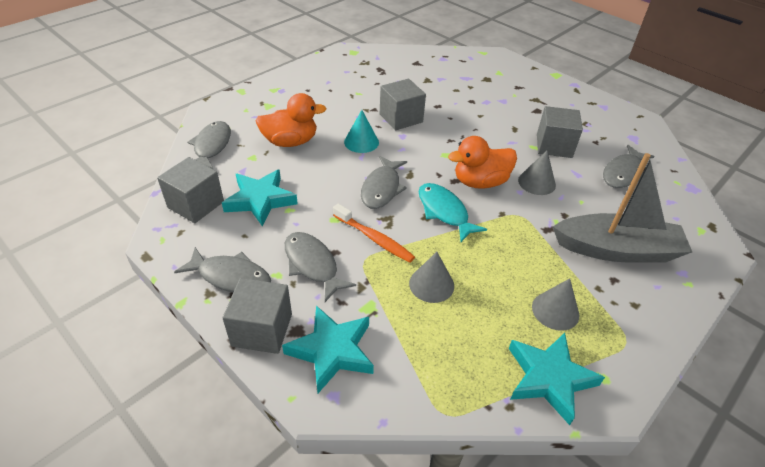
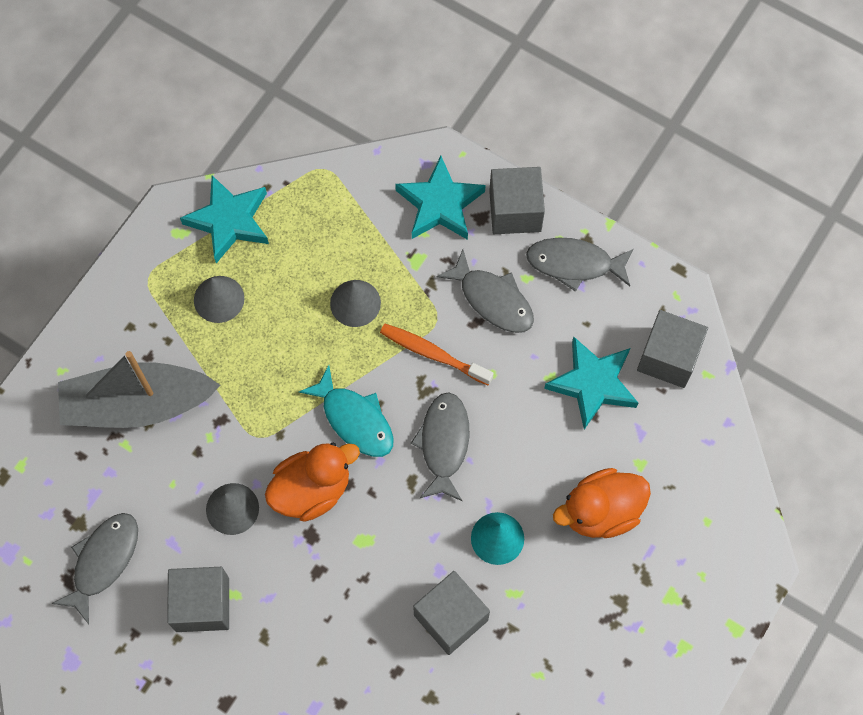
camera: 170 degrees right, 25 degrees up
grey fish [188,121,231,170] -> none

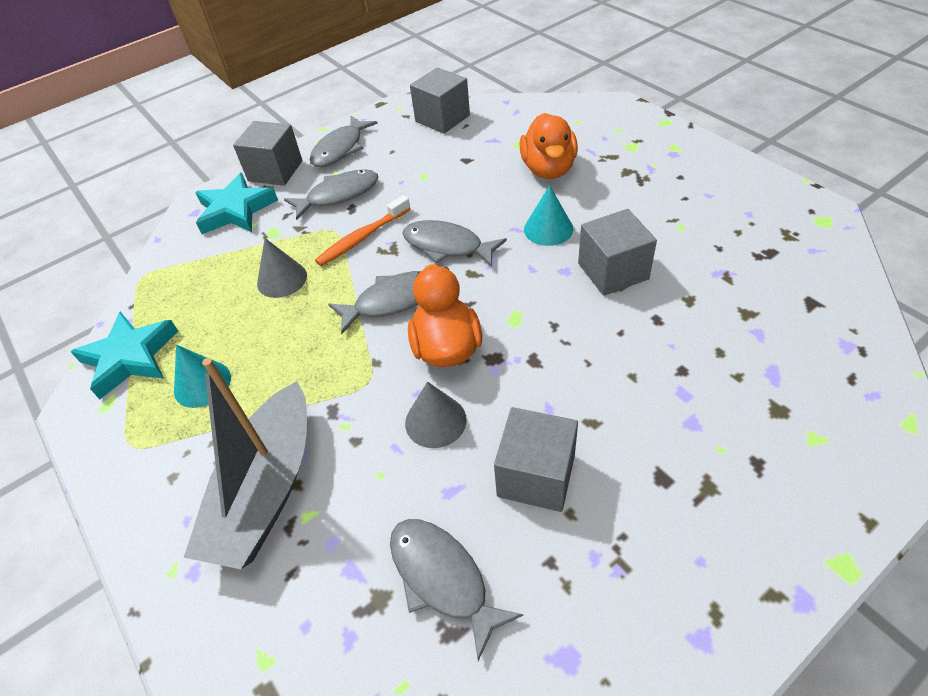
camera: 65 degrees left, 20 degrees down
grey cone [194,276,245,323] -> turquoise cone [174,345,231,408]
turquoise fish [299,365,394,457] -> grey fish [328,271,421,334]
turquoise star [544,336,638,430] -> none

